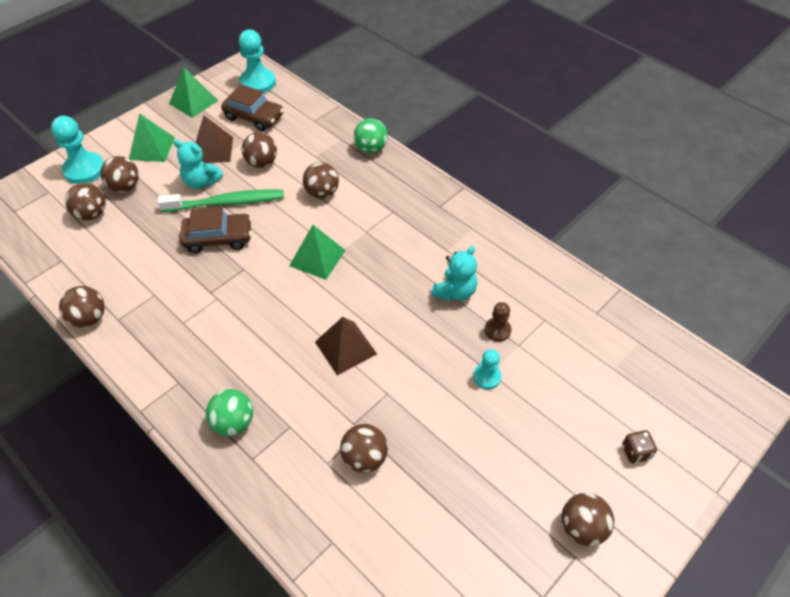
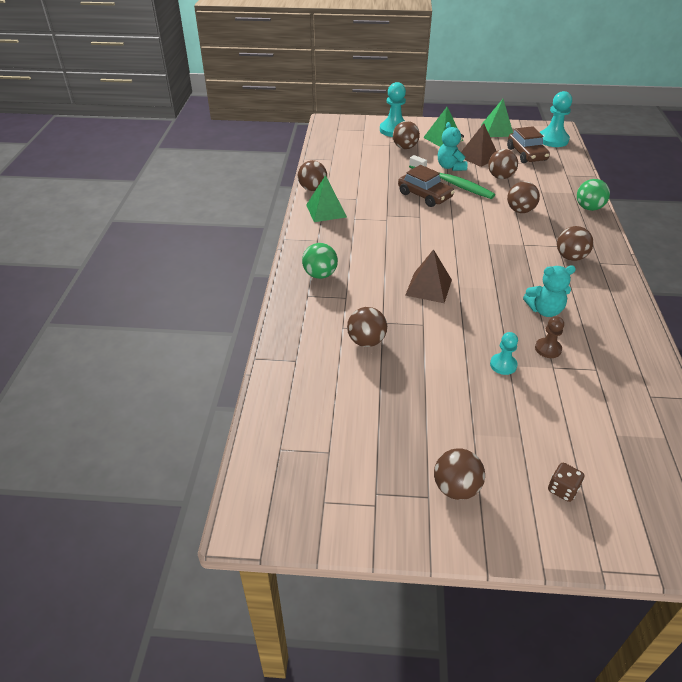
camera: 50 degrees right, 10 degrees down
brown ball [65,183,106,220] -> brown ball moved to [557,226,594,261]
green pyramid [289,225,346,280] -> green pyramid moved to [306,175,347,222]

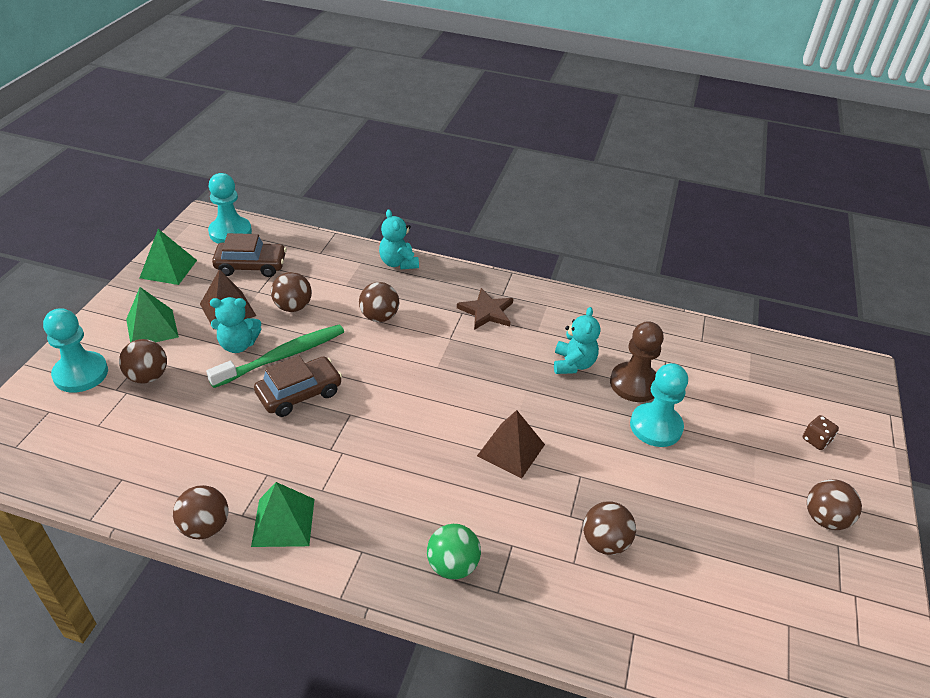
camera: 80 degrees left, 0 degrees up
turquoise pawn [490,332,518,375] -> turquoise pawn [630,363,688,447], size x1.81
brown pawn [535,316,564,358] -> brown pawn [610,321,664,402], size x1.81
brown ball [557,226,594,261] -> brown star [457,288,513,330]
green ball [577,179,610,211] -> turquoise teddy bear [379,209,419,269]

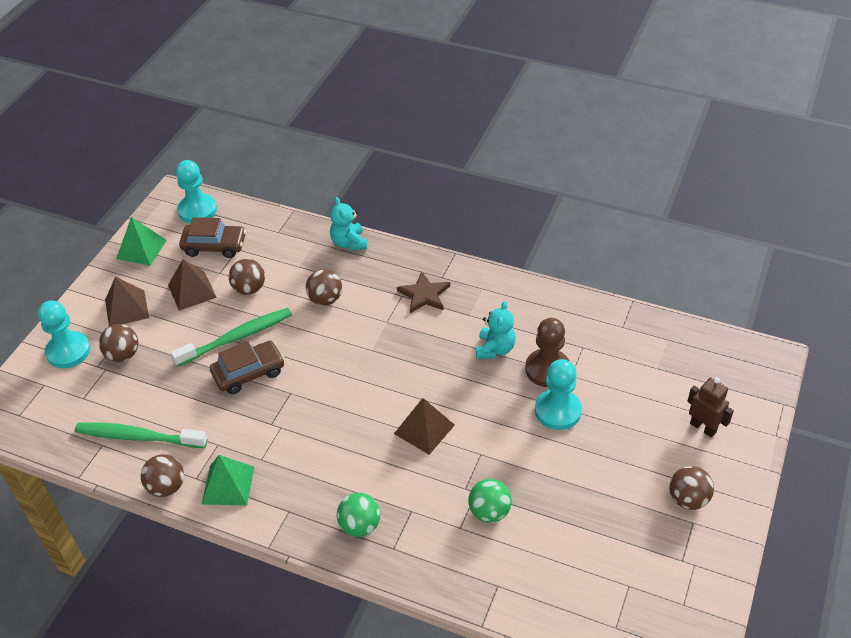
camera: 10 degrees right, 5 degrees up
green pyramid [126,287,179,342] -> brown pyramid [105,276,149,326]
turquoise teddy bear [210,297,261,353] -> none
brown ball [583,501,636,555] -> green ball [468,479,512,523]
brown dice [803,415,839,450] -> brown robot [687,377,734,438]
none -> green toothbrush [75,422,207,448]

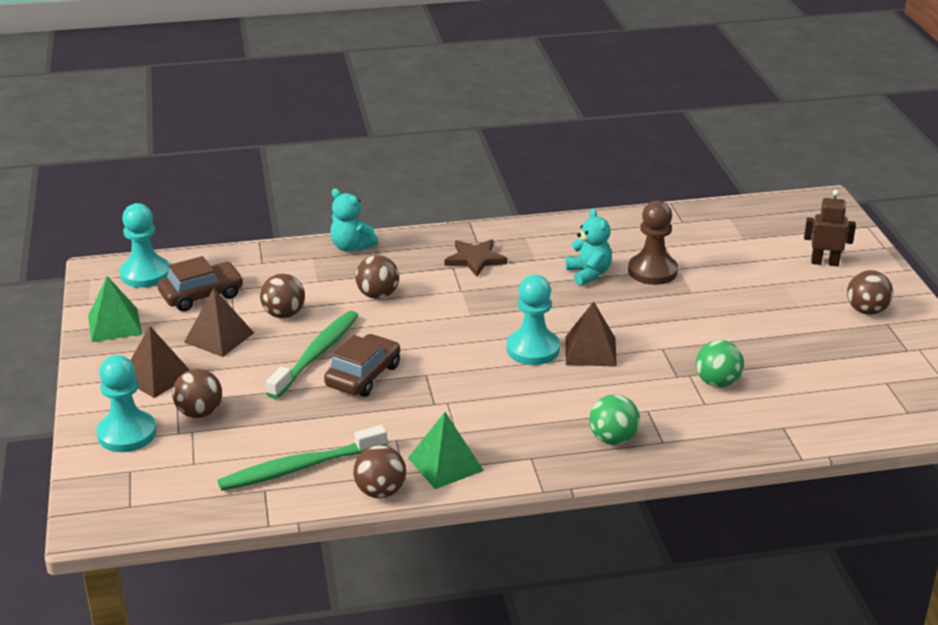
camera: 35 degrees left, 15 degrees down
turquoise pawn [535,359,582,430] -> turquoise pawn moved to [507,275,560,365]

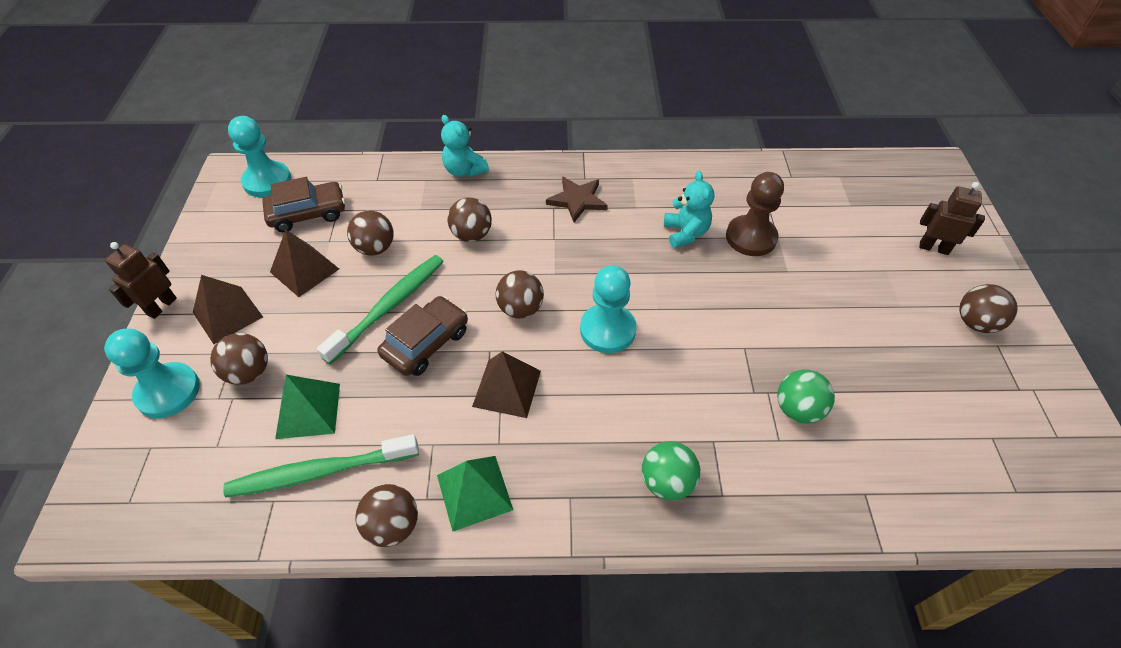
camera: 10 degrees right, 20 degrees up
green pyramid [88,276,142,342] -> green pyramid moved to [275,375,340,439]
brown pyramid [566,301,617,367] -> brown pyramid moved to [472,351,541,418]
none -> brown robot [105,242,177,319]
none -> brown ball [496,270,544,318]

